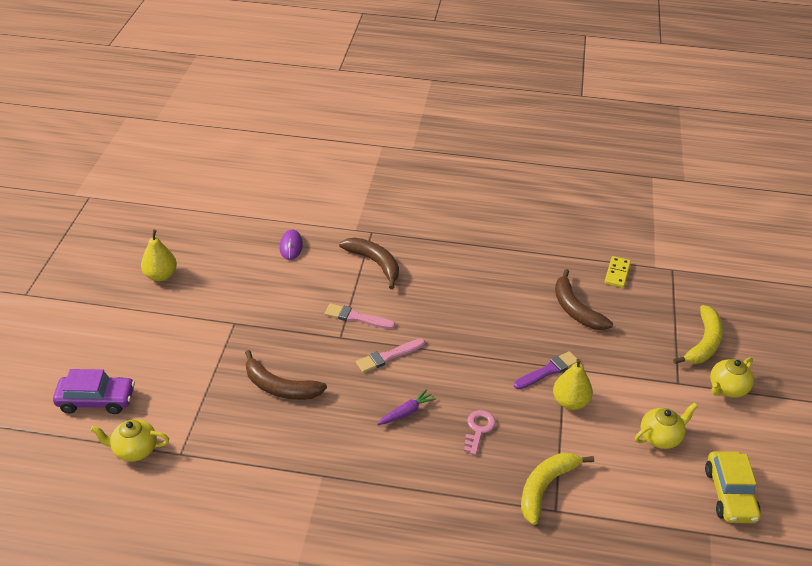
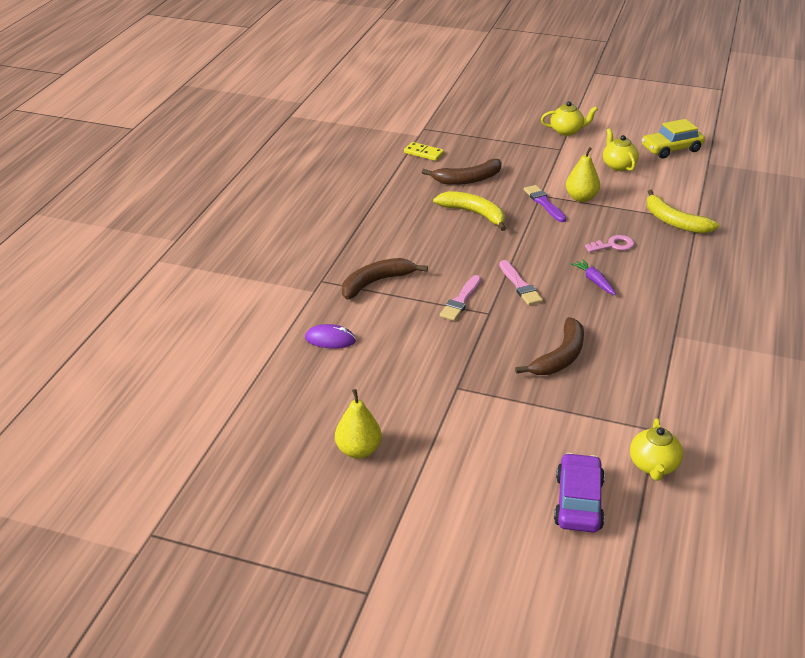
camera: 80 degrees left, 5 degrees down
pink key [464,410,496,455] -> pink key turned 135 degrees clockwise [585,235,634,252]
yellow banana [673,305,723,364] -> yellow banana moved to [433,191,506,231]
yellow car [705,451,761,523] -> yellow car turned 150 degrees clockwise [642,119,705,159]
yellow teapot [710,357,754,398] -> yellow teapot turned 60 degrees counterclockwise [541,101,598,136]

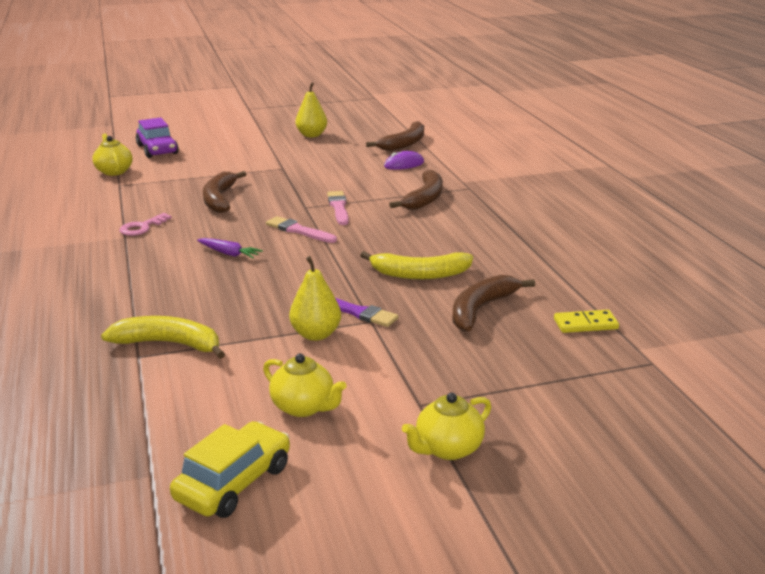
camera: 145 degrees right, 10 degrees down
pink key [585,235,634,252] -> pink key moved to [119,213,172,236]
none -> brown banana [366,121,424,151]

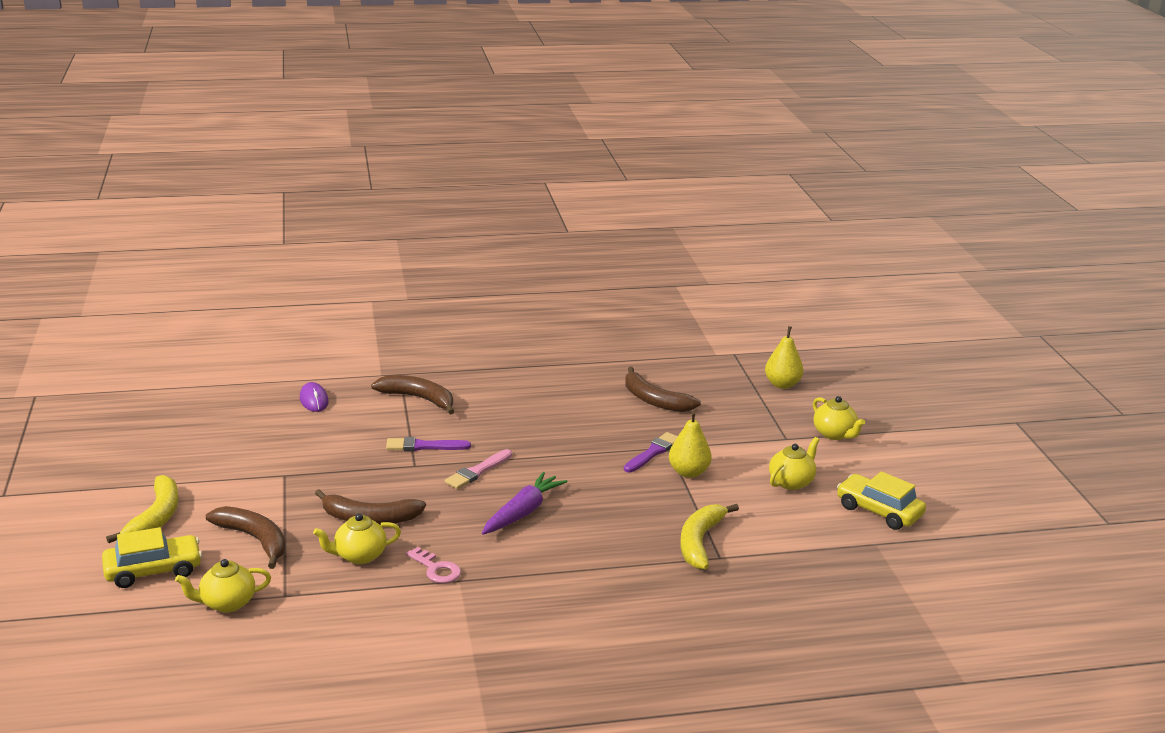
camera: 85 degrees left, 0 degrees up
purple car [136,117,179,158] -> yellow car [102,527,202,588]
purple carrot [197,238,263,258] -> purple carrot [482,472,567,535], size x1.63
yellow pear [295,82,327,137] -> yellow pear moved to [765,326,803,389]
pink brush [327,191,349,225] -> purple brush [386,437,471,451]
yellow banana [360,251,473,279] -> yellow banana moved to [106,475,179,543]
brown banana [366,121,424,151] -> brown banana moved to [206,506,286,569]
yellow domino [554,310,619,333] -> none
none -> yellow teapot [313,513,401,564]

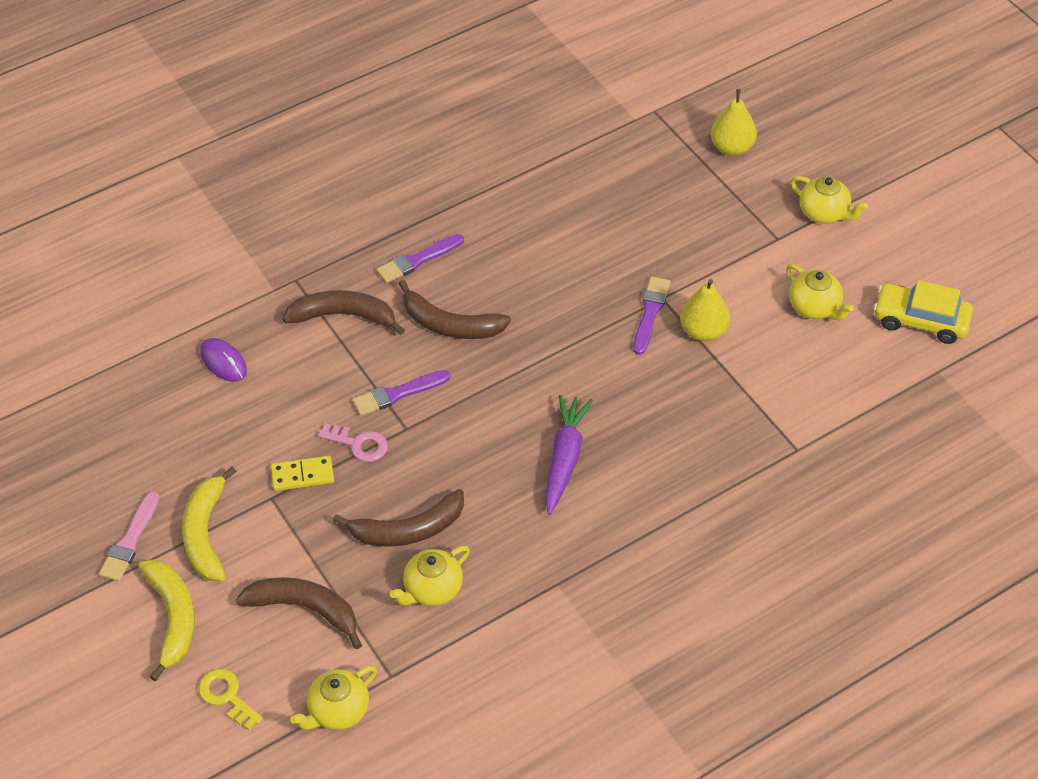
camera: 20 degrees left, 25 degrees up
yellow car [102,527,202,588] -> yellow key [198,669,263,730]
pink key [406,547,461,583] -> pink key moved to [318,423,388,462]
pink brush [444,449,512,489] -> pink brush moved to [99,491,159,582]
brown banana [625,367,701,412] -> brown banana moved to [399,280,511,339]
yellow banana [680,504,739,569] -> yellow banana moved to [182,466,236,581]
yellow teapot [769,437,820,490] -> yellow teapot turned 120 degrees clockwise [786,264,854,320]
none -> yellow domino [271,456,334,491]
none -> purple brush [376,234,464,283]

